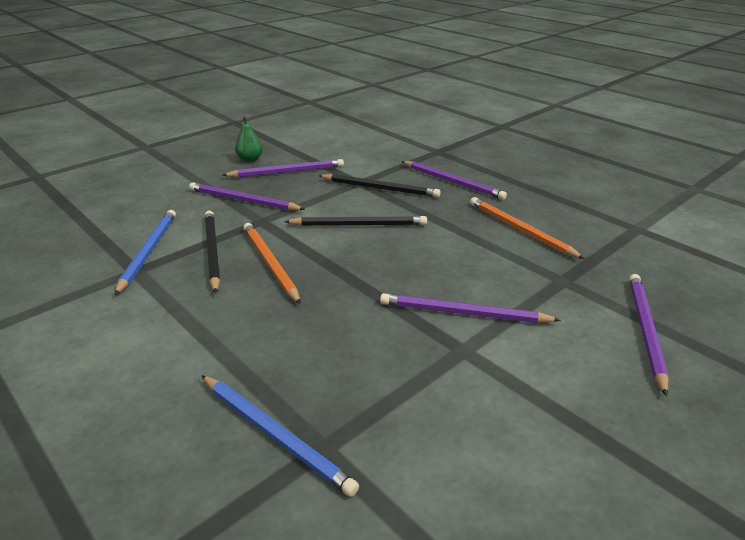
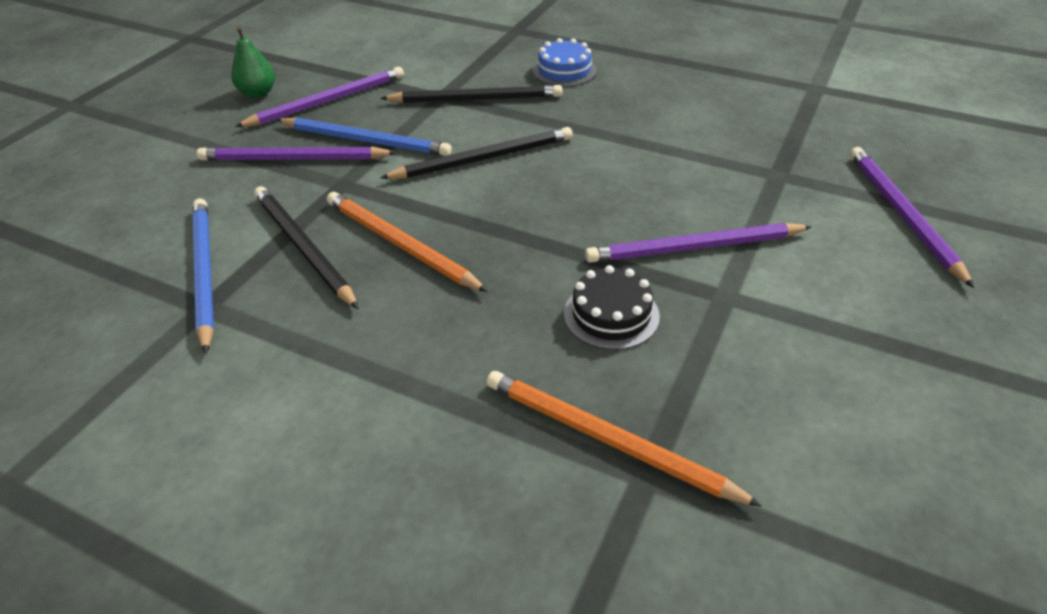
camera: 20 degrees left, 10 degrees up
blue pencil [201,375,359,497] -> blue pencil moved to [277,117,452,156]
purple pencil [401,161,507,200] -> blue cake [533,38,597,87]
orange pencil [470,197,585,259] -> orange pencil moved to [487,371,762,507]
none -> black cake [564,265,660,350]

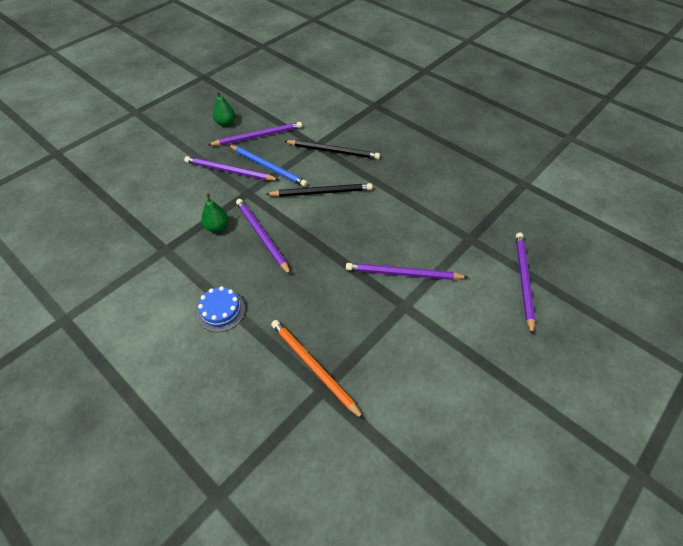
camera: 15 degrees right, 10 degrees up
blue pencil [193,199,214,354] -> none
black pencil [254,186,359,309] -> green pear [201,194,229,232]
orange pencil [327,192,488,292] -> purple pencil [236,199,291,275]
blue cake [533,38,597,87] -> blue cake moved to [197,286,245,332]
black cake [564,265,660,350] -> none

